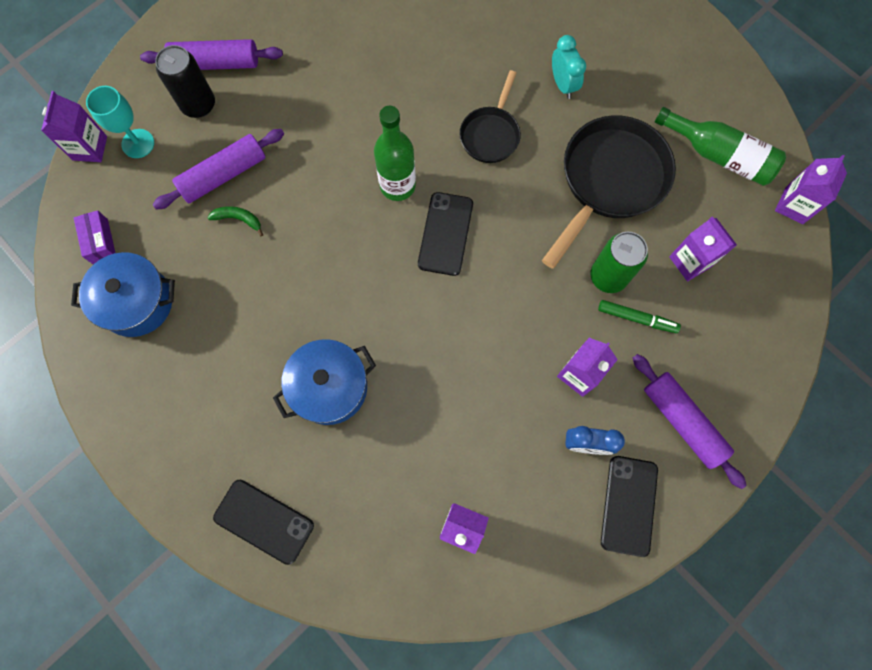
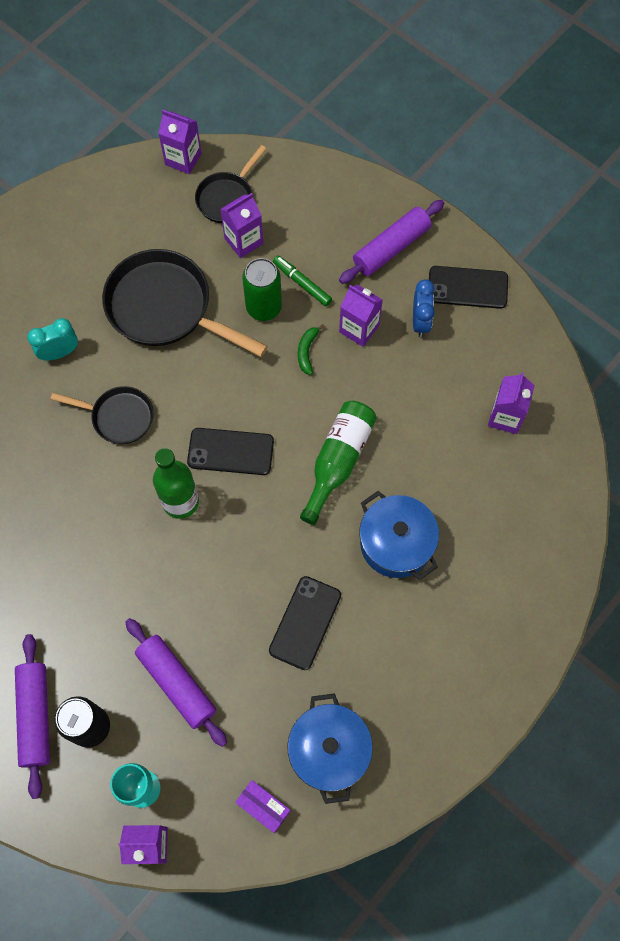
camera: 95 degrees left, 5 degrees down
purple box [74,210,115,264] -> purple box turned 60 degrees clockwise [235,780,290,833]
green banana [208,206,264,237] -> green banana moved to [298,324,325,375]
black phone [213,480,314,565] -> black phone moved to [269,576,341,670]
green marker [598,300,681,333] -> green marker turned 60 degrees counterclockwise [273,255,332,306]
green bottle [655,107,786,186] -> green bottle moved to [300,401,377,525]
none -> black pan [195,145,266,223]

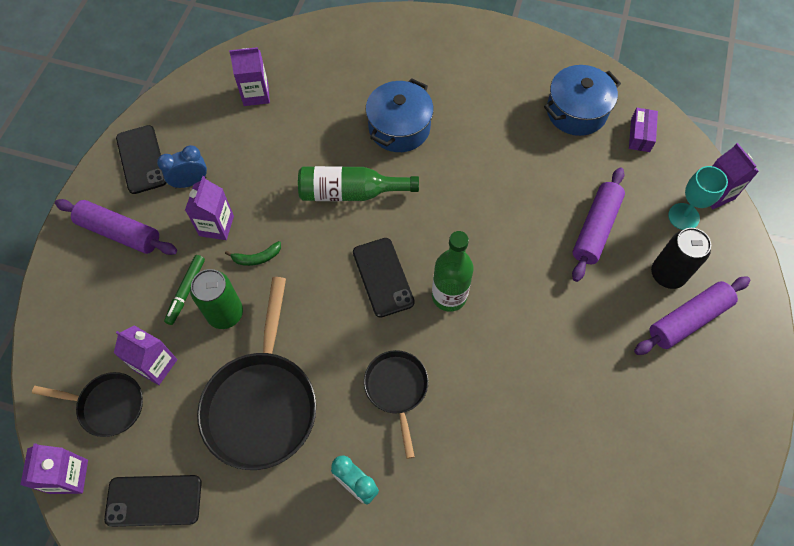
camera: 115 degrees left, 5 degrees down
black phone [269,576,341,670] -> black phone moved to [104,475,202,527]

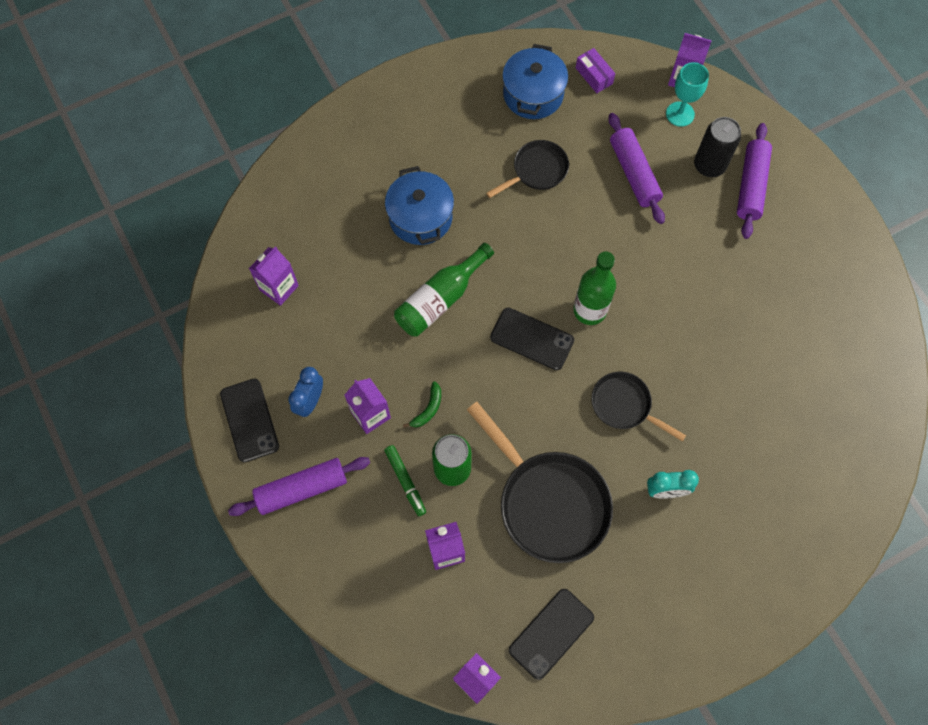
camera: 45 degrees left, 5 degrees up
black pan [32,372,143,437] -> black pan moved to [486,140,569,198]
black phone [116,125,167,194] -> black phone turned 45 degrees clockwise [220,378,279,462]

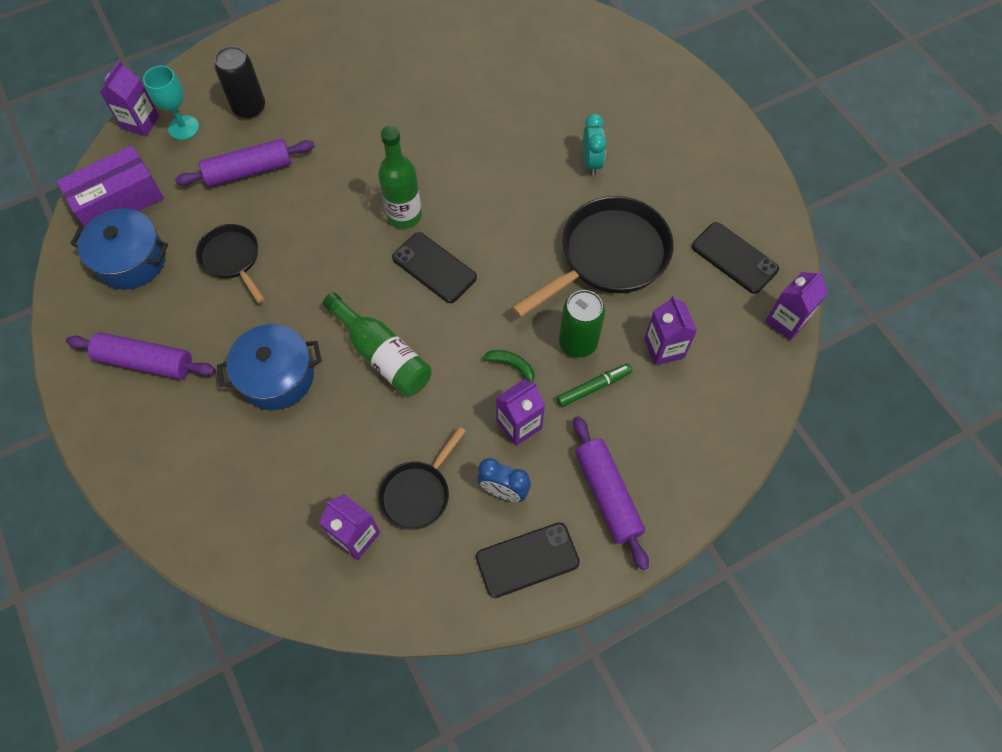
camera: 90 degrees left, 5 degrees down
black phone [490,308,574,370] -> black phone turned 75 degrees counterclockwise [392,232,477,303]
purple box [576,48,615,93] -> purple box [56,145,164,226], size x1.92
black pan [591,372,686,442] -> black pan moved to [378,426,466,530]
purple rolling pin [737,123,772,239] -> purple rolling pin moved to [66,332,215,379]

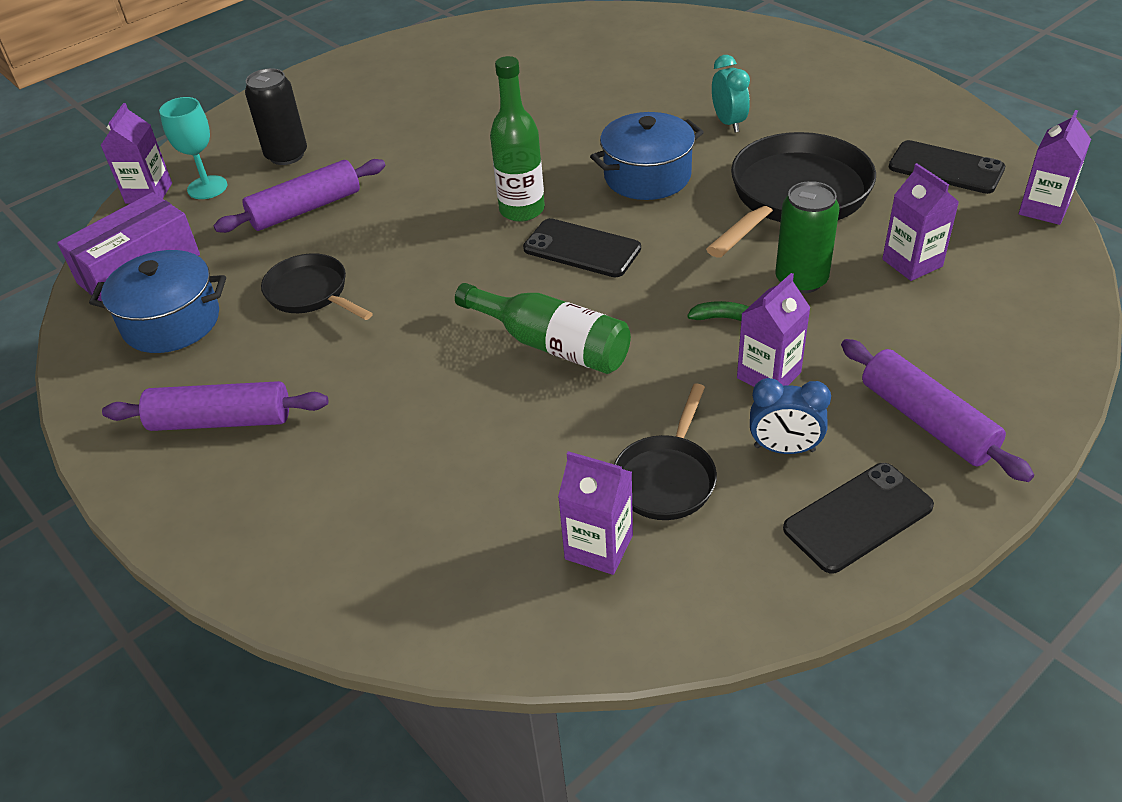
camera: 10 degrees left, 20 degrees down
blue pot [217,324,322,410] -> blue pot moved to [590,112,704,200]
green marker [556,364,633,407] -> none

